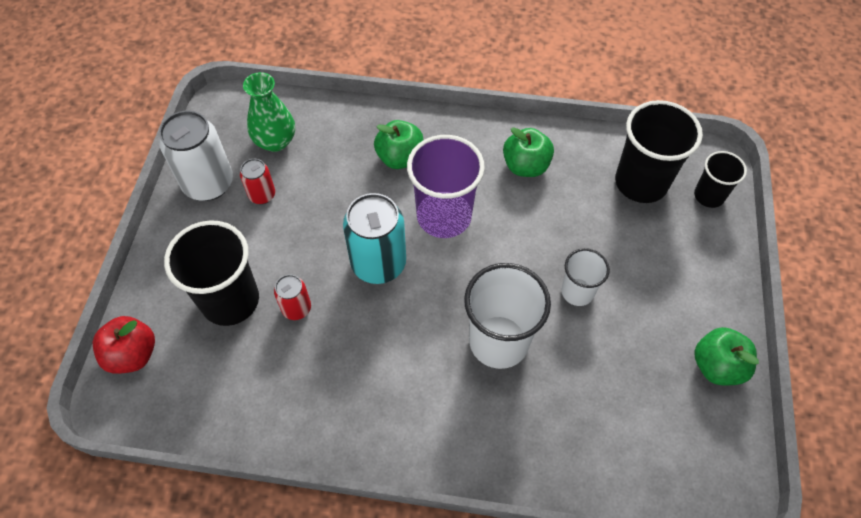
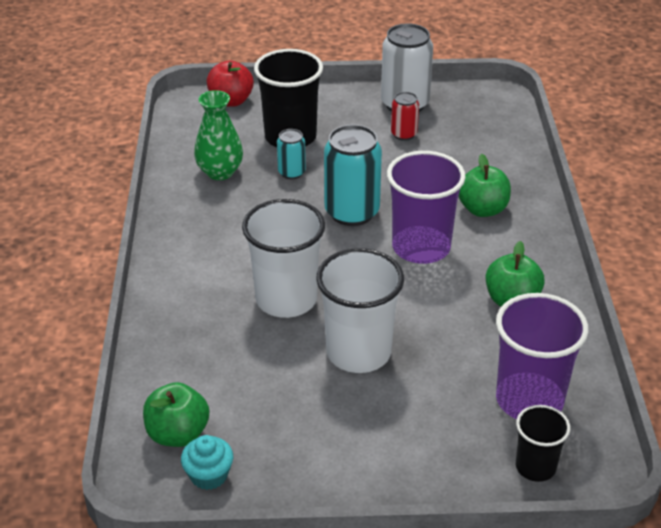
camera: 80 degrees right, 20 degrees down
green vase [243,72,295,152] -> green vase moved to [194,90,243,180]
red can [274,274,311,320] -> turquoise can [277,129,306,179]
white cup [561,248,610,306] -> white cup [316,248,404,373], size x1.76
black cup [615,100,703,203] -> purple cup [496,293,589,419]
green apple [694,327,759,386] -> green apple moved to [143,382,209,447]
none -> turquoise cupcake [181,435,233,490]

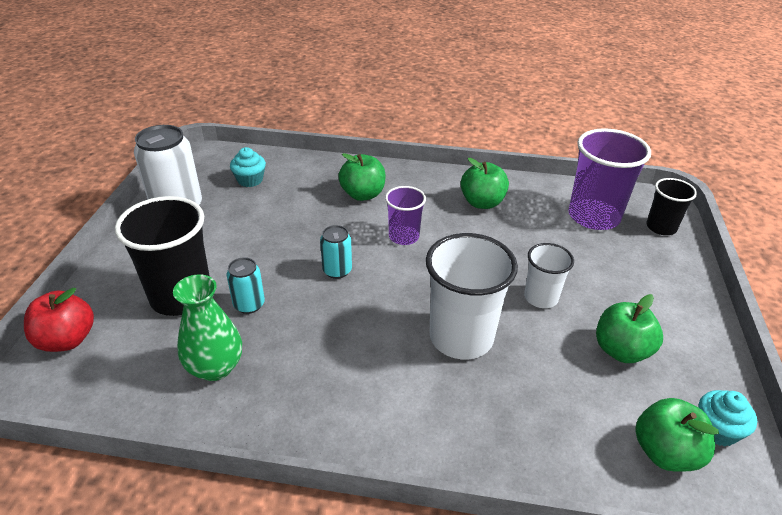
camera: 80 degrees left, 0 degrees up
white cup [316,248,404,373] -> white cup [524,243,574,308], size x0.57
turquoise can [324,124,382,226] -> turquoise can [320,225,352,279], size x0.52
purple cup [387,151,466,264] -> purple cup [385,186,426,245], size x0.57
red can [391,92,419,141] -> none
none -> turquoise cupcake [230,147,266,187]
none -> green apple [596,294,663,363]

